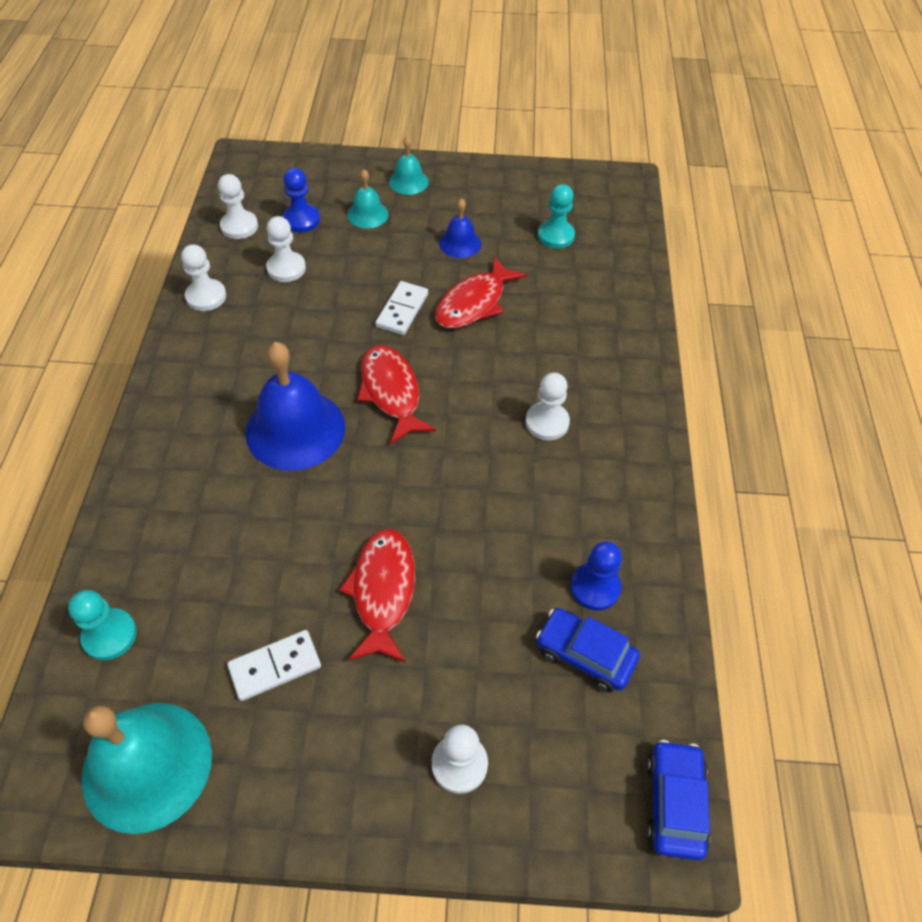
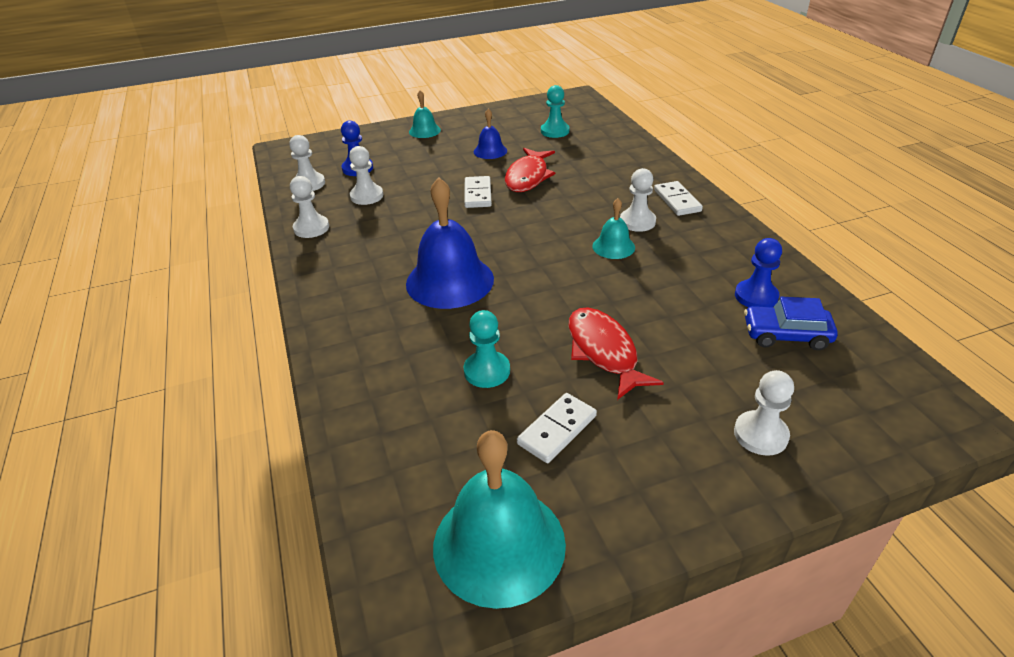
camera: 20 degrees left, 15 degrees down
turquoise pawn [68,590,137,660] -> turquoise pawn moved to [464,310,510,388]
turquoise bell [347,169,388,228] -> turquoise bell moved to [593,198,635,259]
red fish [357,345,436,444] -> none
blue car [647,740,710,861] -> none
none -> white domino [654,181,703,216]

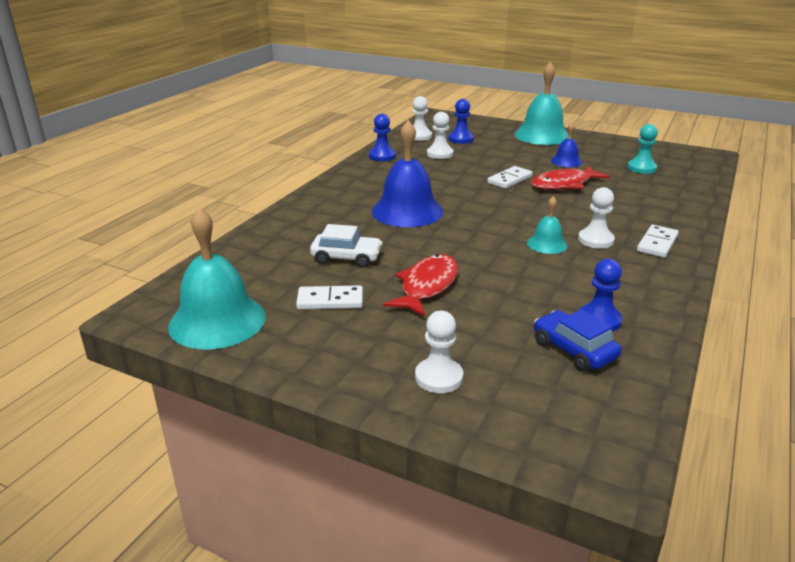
camera: 45 degrees right, 10 degrees down
white pawn [290,176,329,238] -> blue pawn [369,114,396,161]
turquoise bell [409,90,441,138] -> turquoise bell [514,62,569,145], size x1.97
turquoise pawn [464,310,510,388] -> white car [310,224,383,267]

